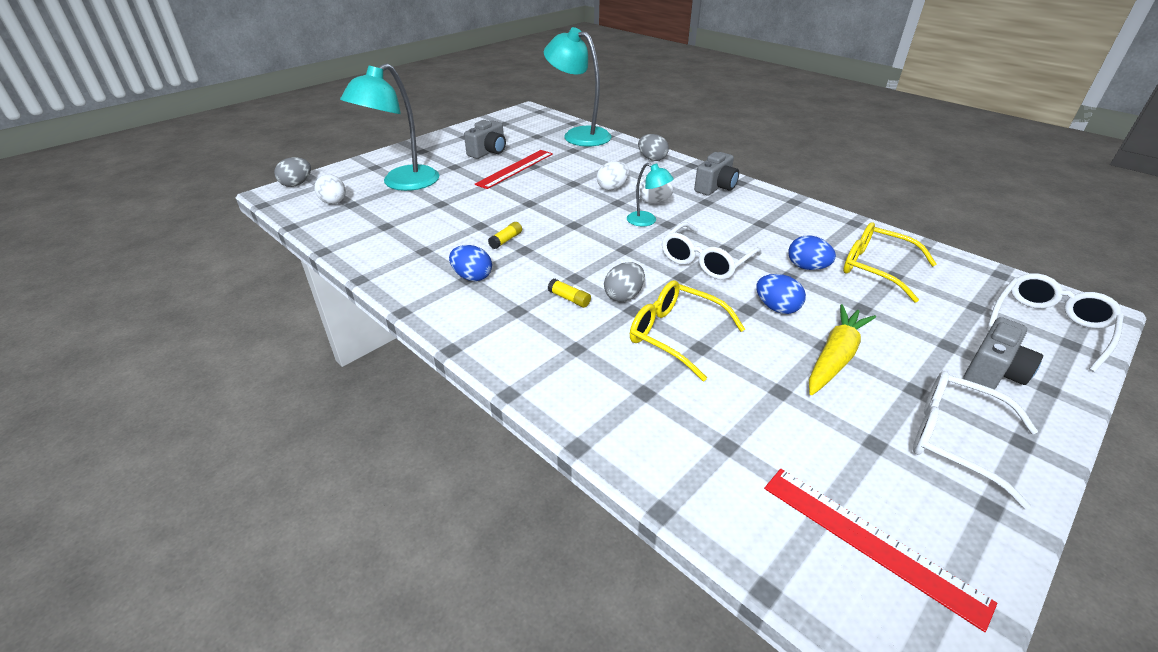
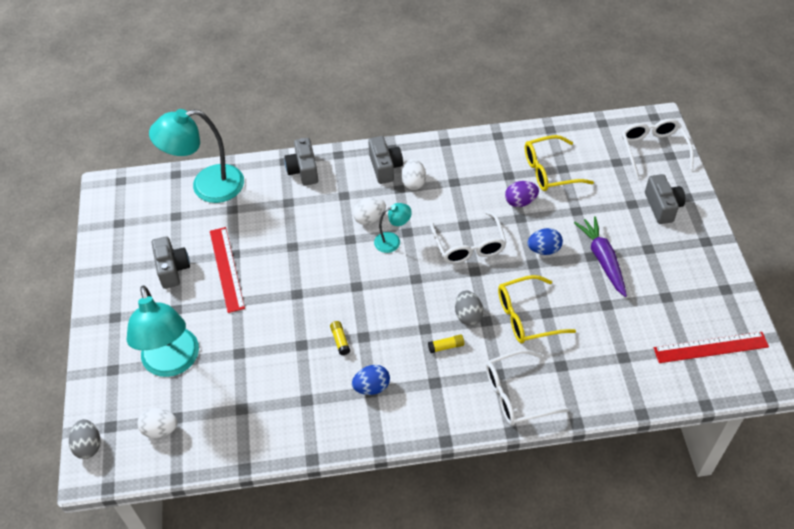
camera: 50 degrees left, 15 degrees up
white egg [597,161,629,191] -> white egg moved to [401,159,426,190]
grey egg [638,134,669,161] -> grey camera [284,138,318,186]
blue egg [788,236,836,270] -> purple egg [505,181,539,207]
yellow carrot [809,304,876,395] -> purple carrot [574,216,627,297]
white glasses [913,371,1038,510] -> white glasses moved to [486,350,569,425]

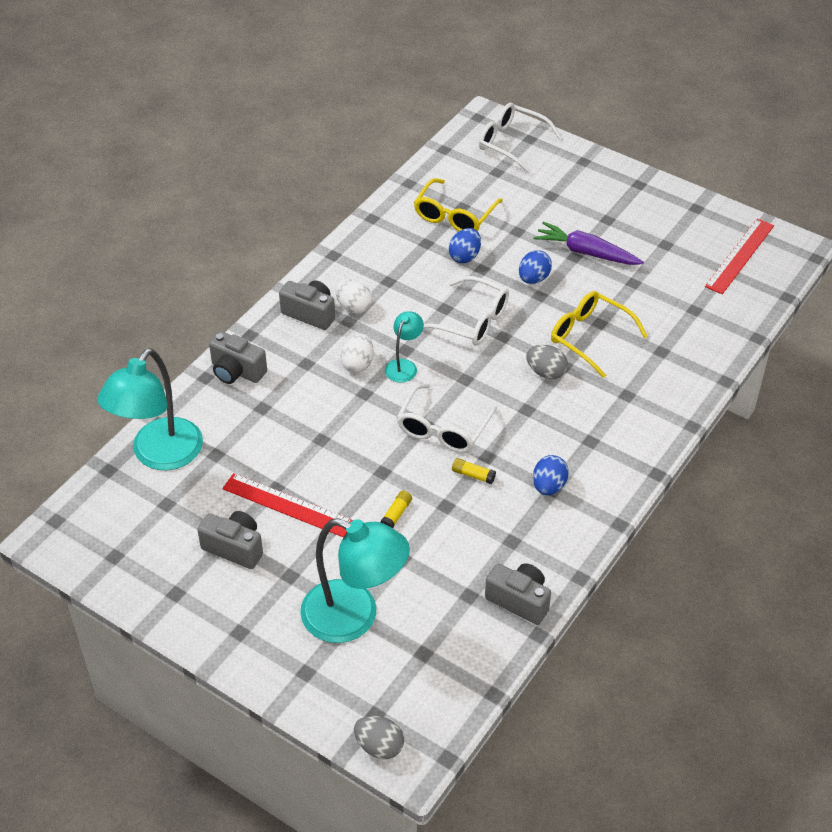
camera: 50 degrees left, 5 degrees down
white egg [137,408,178,438] -> none
yellow glue stick [428,334,465,353] -> yellow glue stick moved to [380,491,412,528]
white glasses [486,350,569,425] -> white glasses moved to [397,383,497,453]
yellow glasses [498,275,576,343] -> yellow glasses turned 105 degrees clockwise [551,291,648,378]
purple egg [505,181,539,207] -> blue egg [449,228,481,263]
grey camera [645,174,686,224] -> grey camera moved to [485,563,551,625]

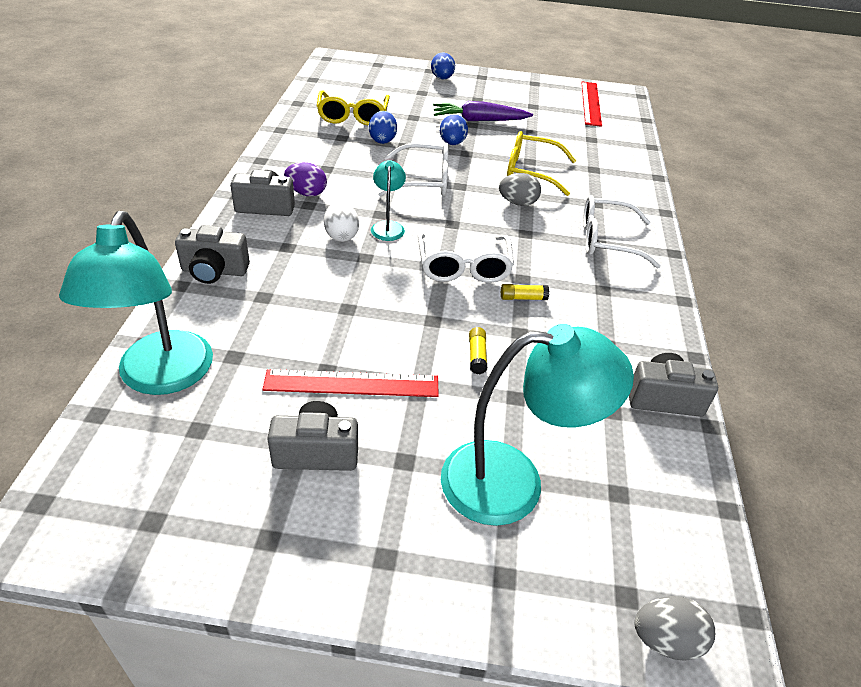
camera: 30 degrees left, 5 degrees down
white egg [335,279,372,314] -> purple egg [284,162,327,197]
white glasses [479,103,562,174] -> white glasses moved to [583,195,661,269]
blue egg [533,455,569,495] -> blue egg moved to [431,52,455,79]

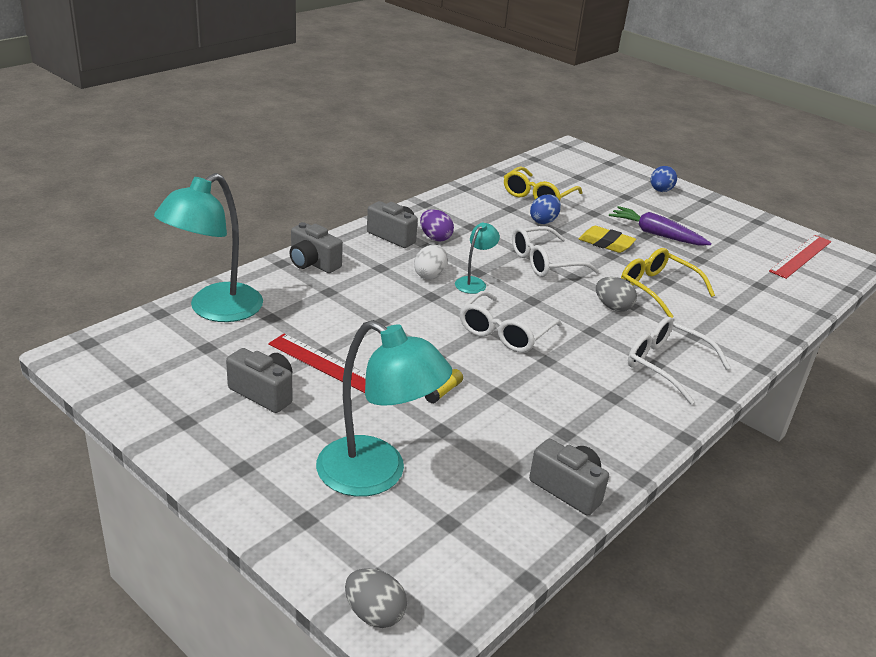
camera: 35 degrees right, 10 degrees down
white glasses [378,143,449,197] -> white glasses turned 120 degrees clockwise [512,226,599,277]
blue egg [440,114,468,145] -> yellow eraser [579,226,636,253]
yellow glue stick [501,284,549,300] -> none

